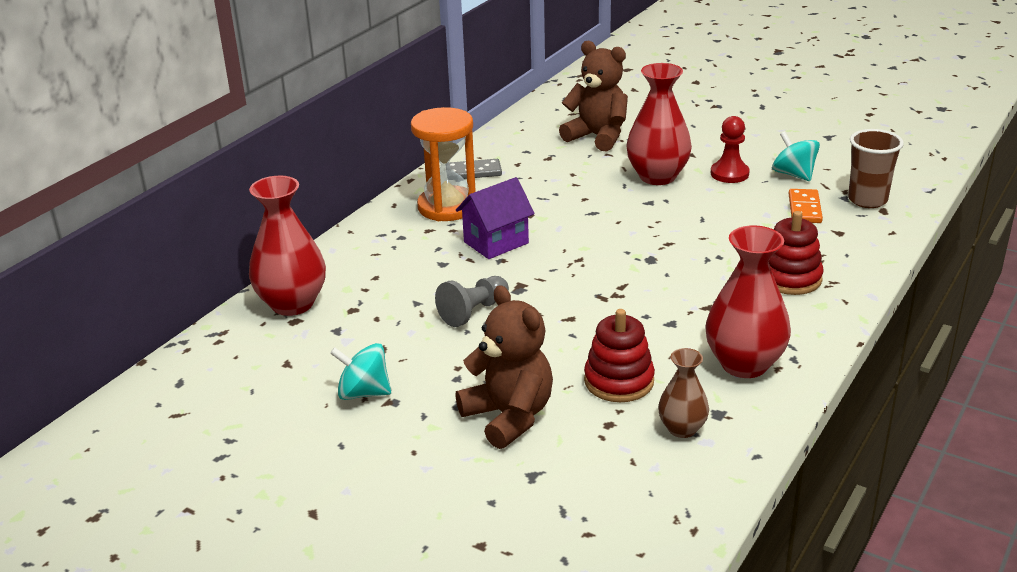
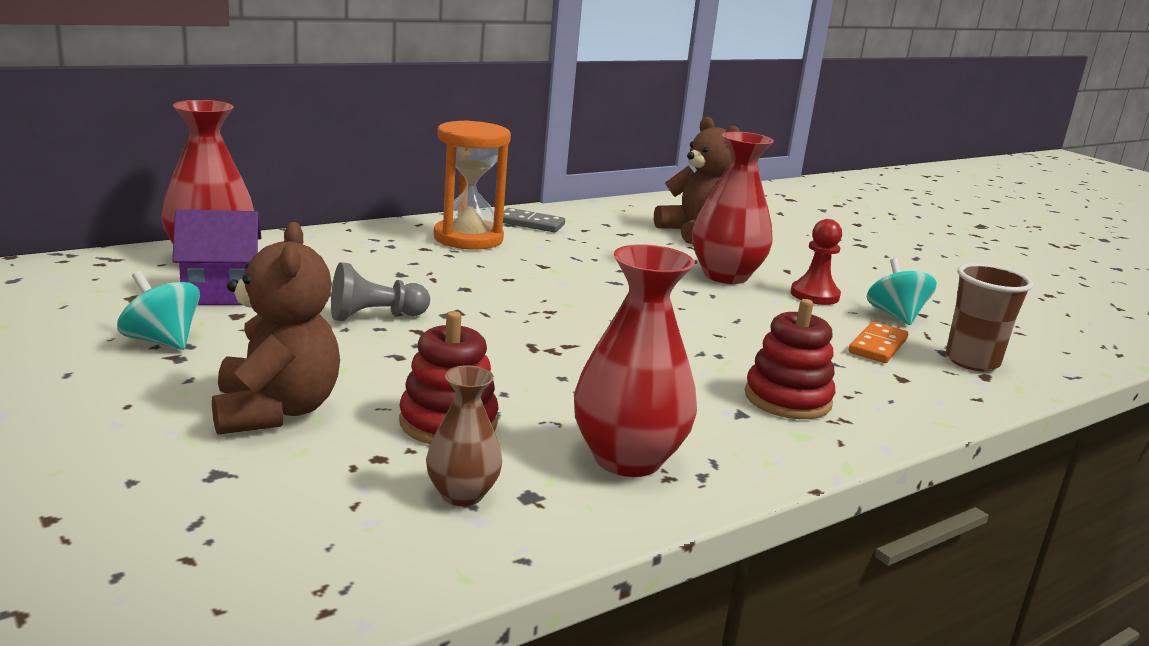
camera: 20 degrees right, 10 degrees down
purple house [456,177,535,259] -> purple house moved to [172,209,261,305]

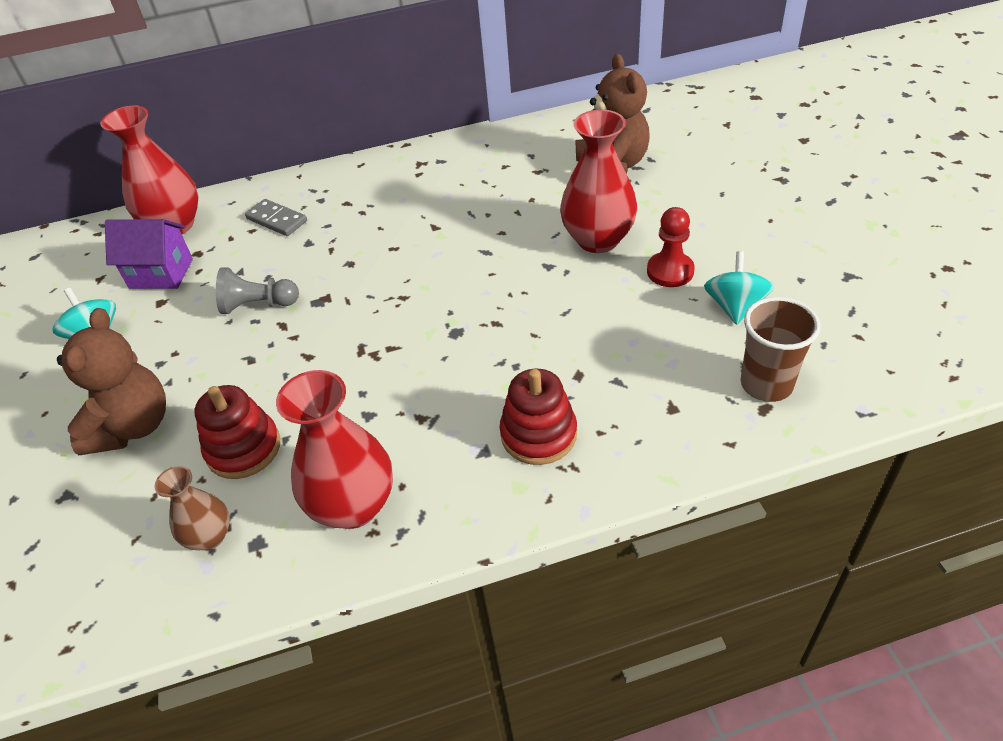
camera: 25 degrees right, 25 degrees up
orange hourglass [433,120,511,250] -> none
grey domino [503,208,565,233] -> grey domino moved to [245,199,307,236]
orange domino [848,322,908,363] -> none

